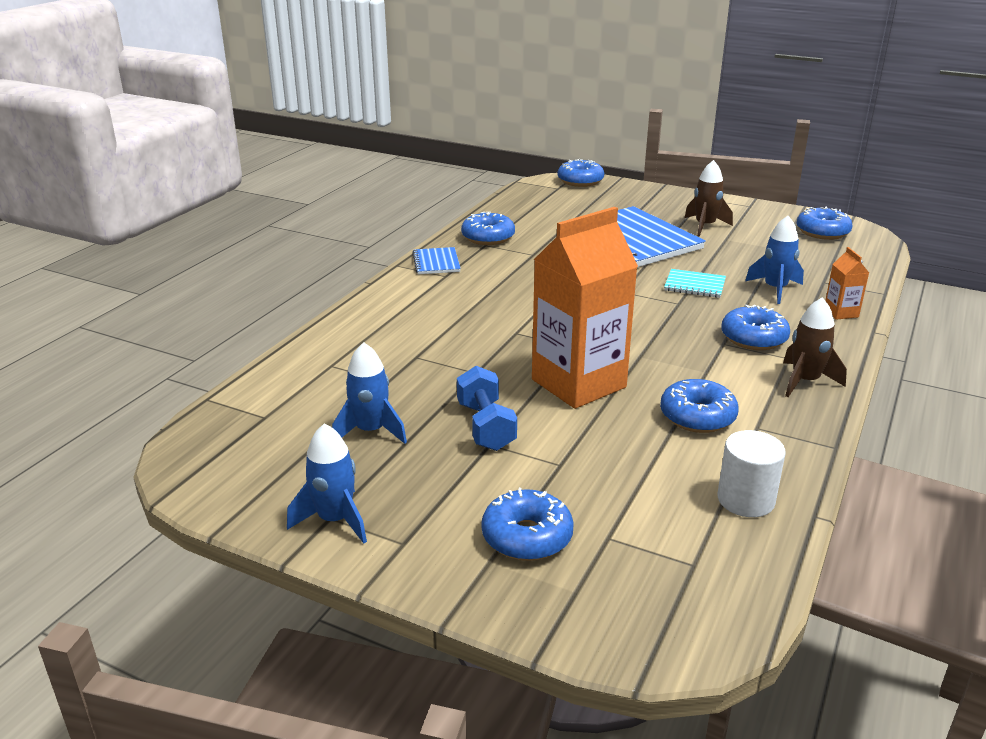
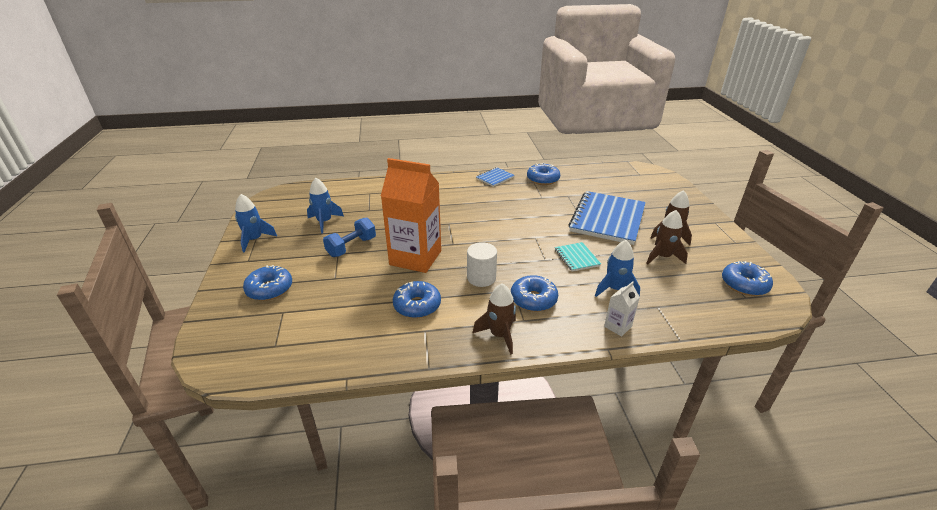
camera: 55 degrees right, 5 degrees up
blue donut [558,159,604,187] -> none
white cylinder [717,430,786,517] -> white cylinder moved to [467,242,497,287]
orange carton [825,247,869,320] -> white carton [604,281,640,337]
none -> brown rocket [646,210,688,265]

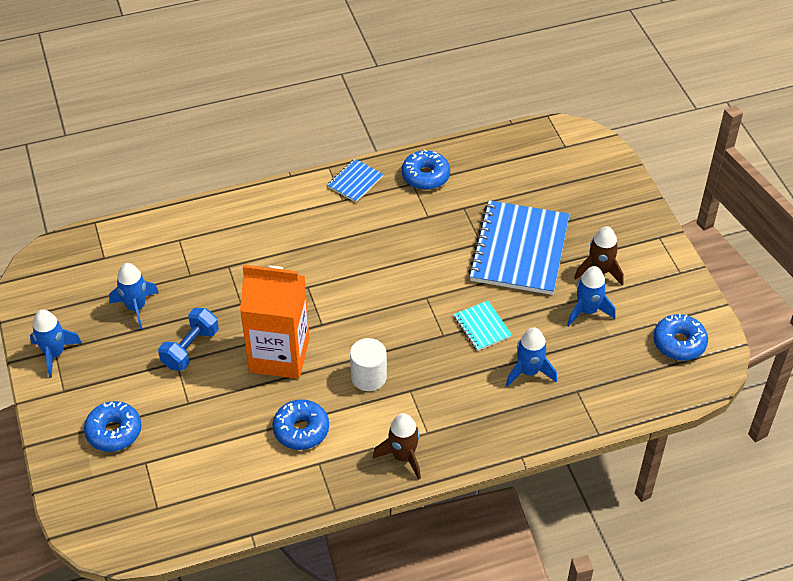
camera: 10 degrees left, 15 degrees up
blue donut [511,275,558,312] -> none
white carton [604,281,640,337] -> none
brown rocket [646,210,688,265] -> blue rocket [567,266,616,326]

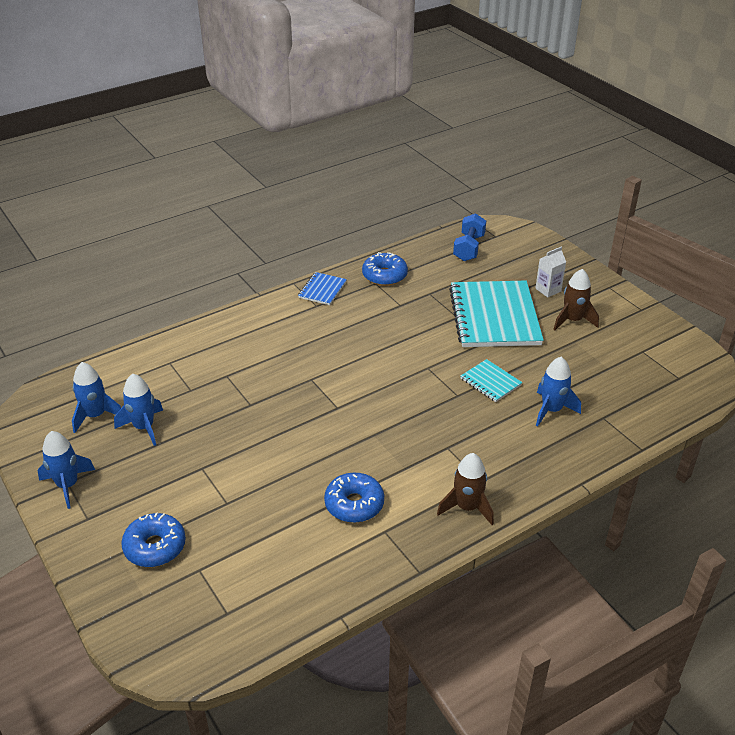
camera: 15 degrees left, 10 degrees down
blue dumbbell [158,308,219,371] -> blue dumbbell moved to [453,213,486,261]
orange carton [240,264,310,379] -> none
white cylinder [350,338,387,391] -> none
blue notebook [468,200,570,295] -> turquoise notebook [449,281,544,347]
blue rocket [567,266,616,326] -> blue rocket moved to [72,362,121,433]
blue donut [653,314,708,361] -> none
none -> white carton [535,247,566,297]

